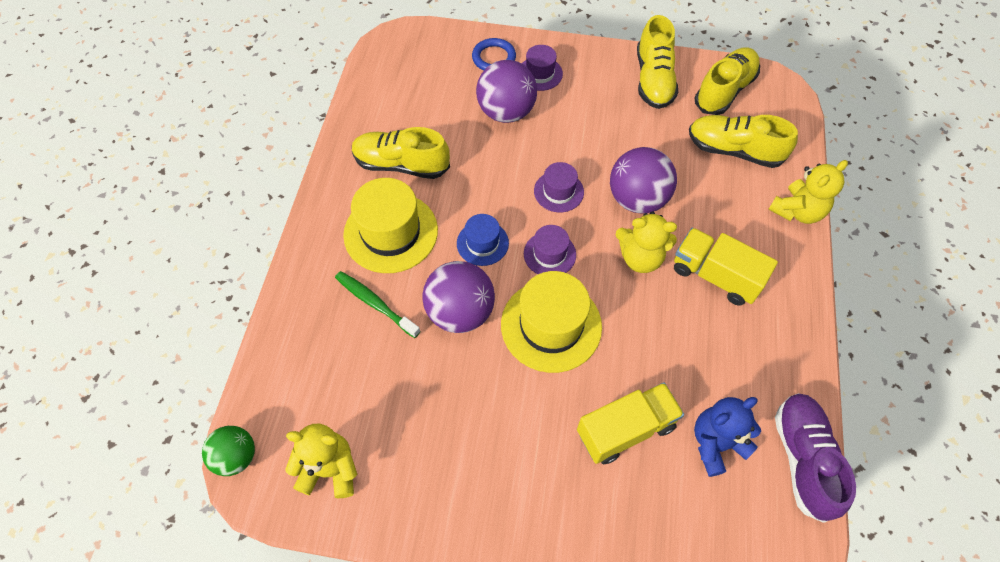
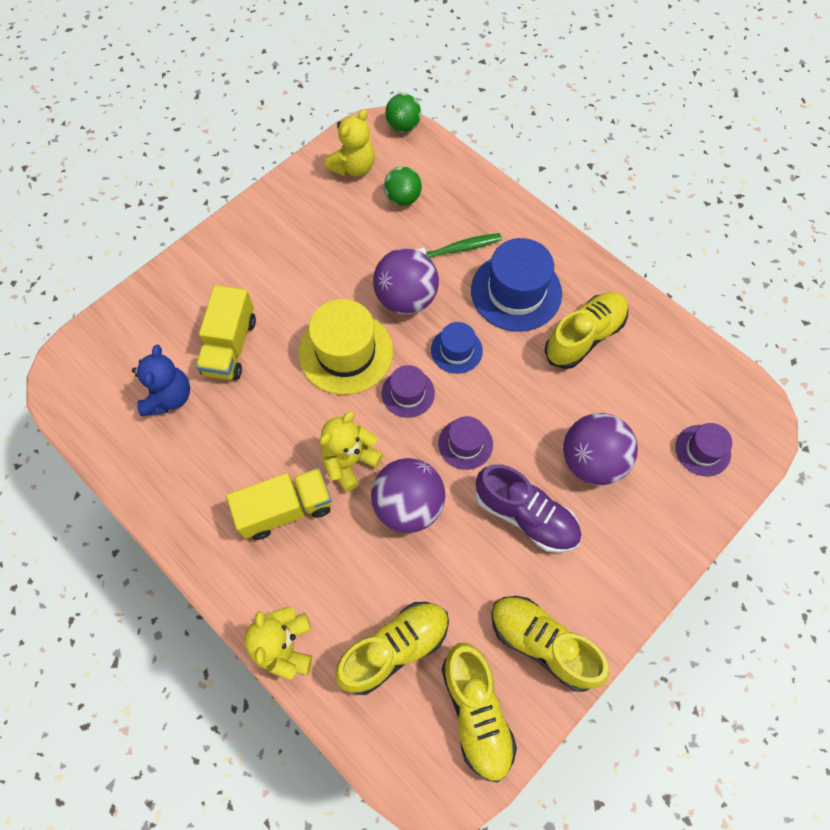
camera: 125 degrees right, 5 degrees up
yellow hat [343,178,438,273] -> blue hat [471,238,562,331]
blue ring [472,38,516,71] -> none
purple hat [522,45,563,91] -> purple hat moved to [675,423,732,476]
purple shoe [775,393,856,523] -> purple shoe moved to [476,464,581,553]
none -> green ball [384,166,422,206]

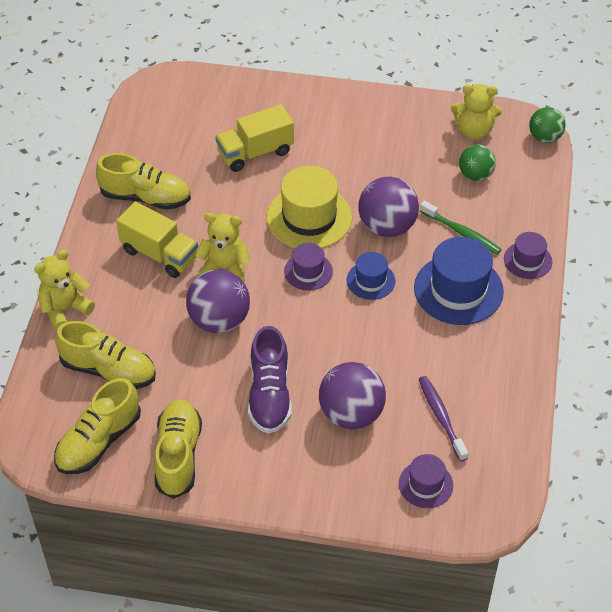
camera: 55 degrees right, 15 degrees down
blue teddy bear [132,345,190,416] -> none
purple hat [438,416,493,470] -> purple hat moved to [504,232,552,279]
yellow shoe [544,292,628,369] -> yellow shoe moved to [96,153,191,210]
none -> purple toothbrush [419,376,469,462]

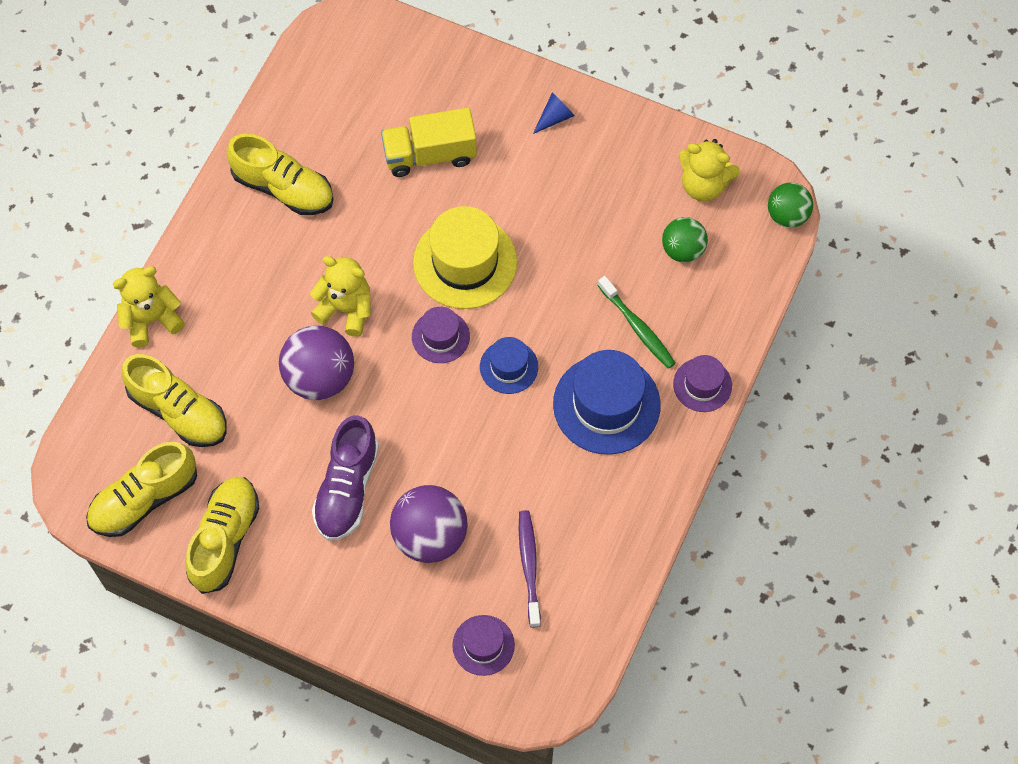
camera: 15 degrees right, 15 degrees up
yellow truck [116,202,198,278] -> none
purple ball [358,177,419,237] -> none
none -> blue cone [533,92,575,134]

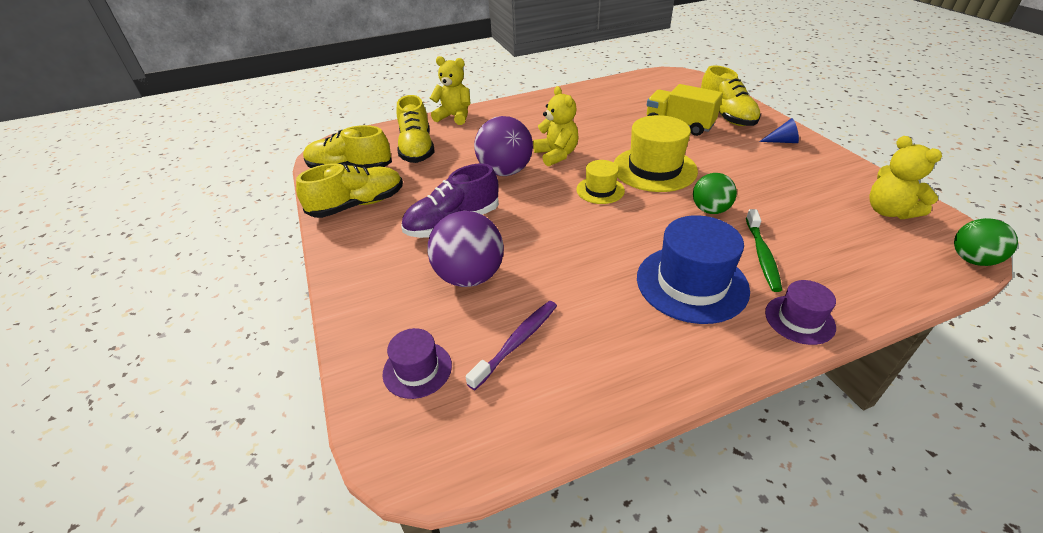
camera: 45 degrees right, 25 degrees down
yellow shoe [227,134,334,215] -> yellow shoe moved to [701,65,761,126]
purple hat [412,307,470,363] -> yellow hat [576,160,625,204]
blue hat [480,337,538,394] -> none
green ball [662,217,708,262] -> green ball moved to [693,173,737,214]

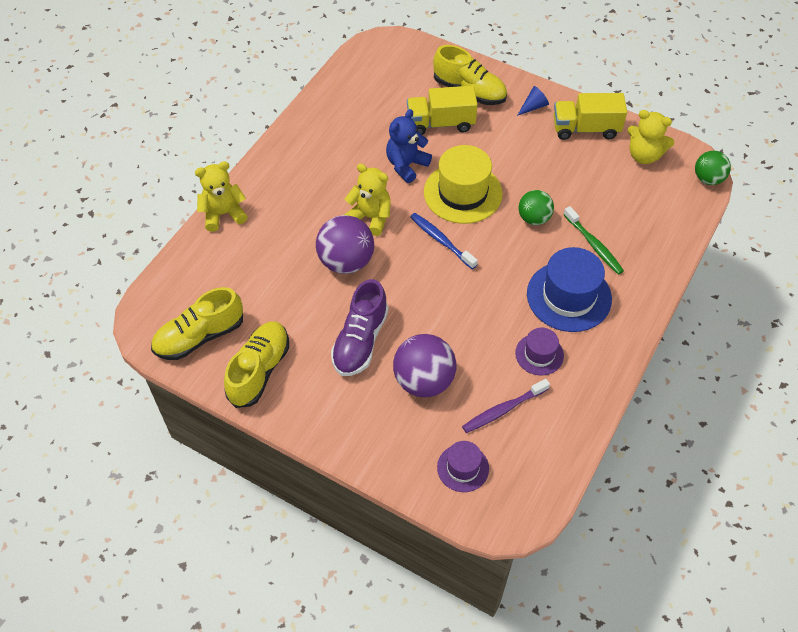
camera: 40 degrees left, 15 degrees up
yellow shoe [397,95,434,163] -> none
purple toothbrush [466,301,557,390] -> purple toothbrush turned 120 degrees counterclockwise [462,379,550,433]
yellow hat [576,160,625,204] -> blue toothbrush [410,213,478,269]
purple hat [765,280,836,345] -> purple hat moved to [515,328,564,376]
none -> blue teddy bear [386,109,432,183]
none -> yellow truck [553,93,627,140]

